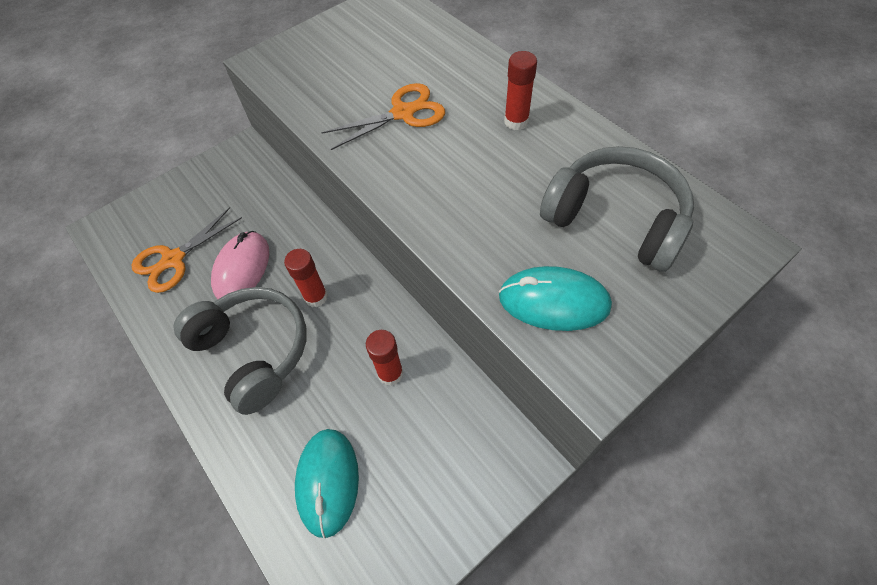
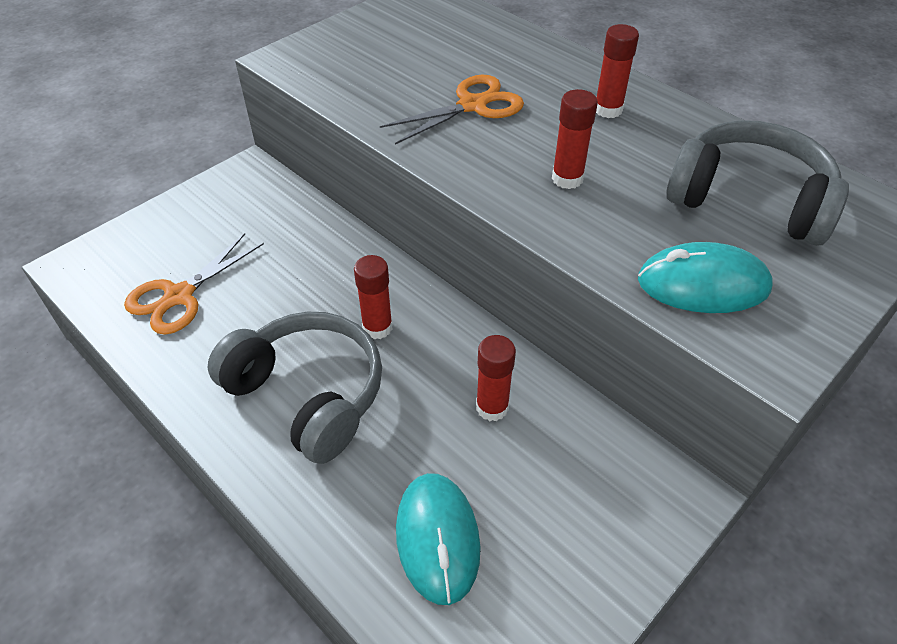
camera: 10 degrees left, 10 degrees down
pink mouse [211,231,269,299] -> none
none -> red glue stick [552,89,598,189]

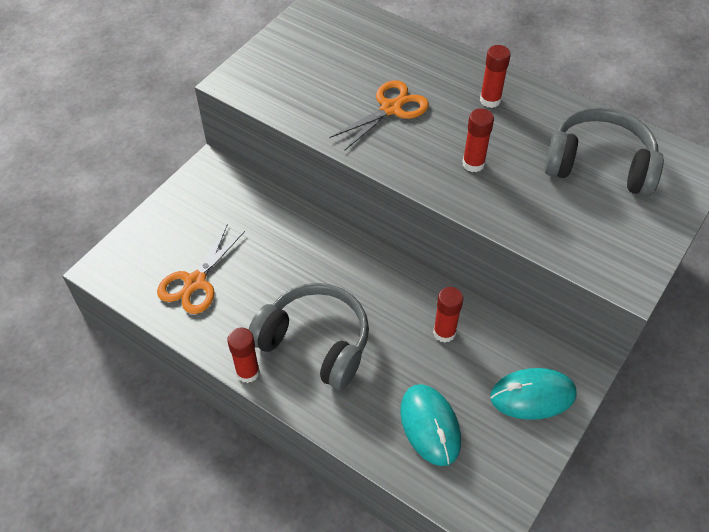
camera: 10 degrees left, 5 degrees up
red glue stick [354,255,393,339] -> red glue stick moved to [227,328,260,383]
turquoise mouse [638,242,773,313] -> turquoise mouse moved to [490,368,577,420]

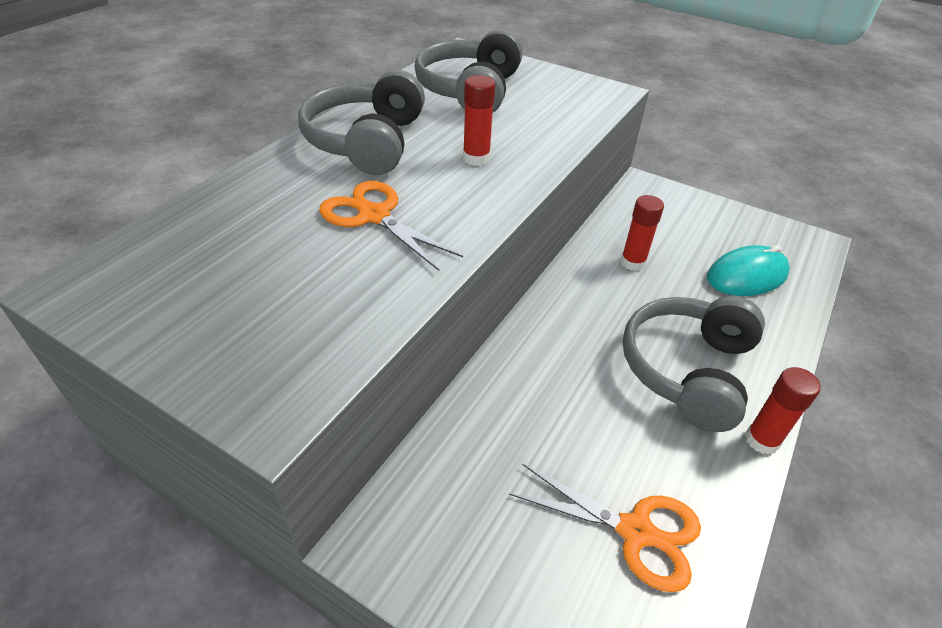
camera: 95 degrees left, 10 degrees down
red glue stick [480,45,511,108] -> grey headphones [298,70,425,175]
turquoise mouse [490,368,577,420] -> none

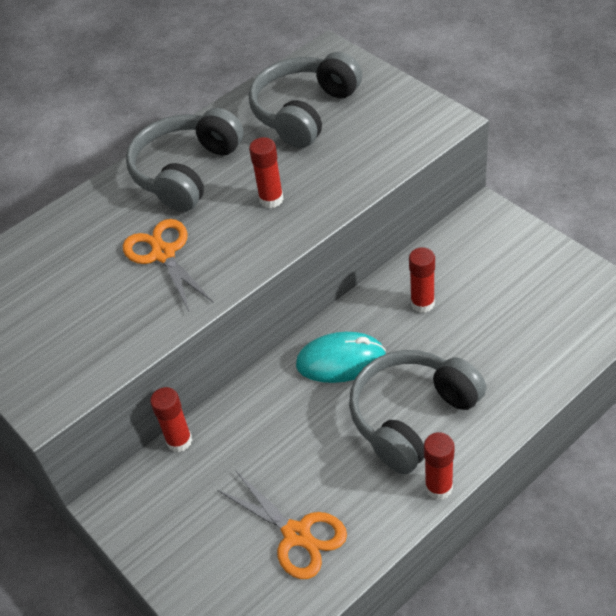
camera: 25 degrees right, 5 degrees up
turquoise mouse [707,245,790,296] -> turquoise mouse moved to [296,332,386,383]
none -> red glue stick [150,387,192,452]

